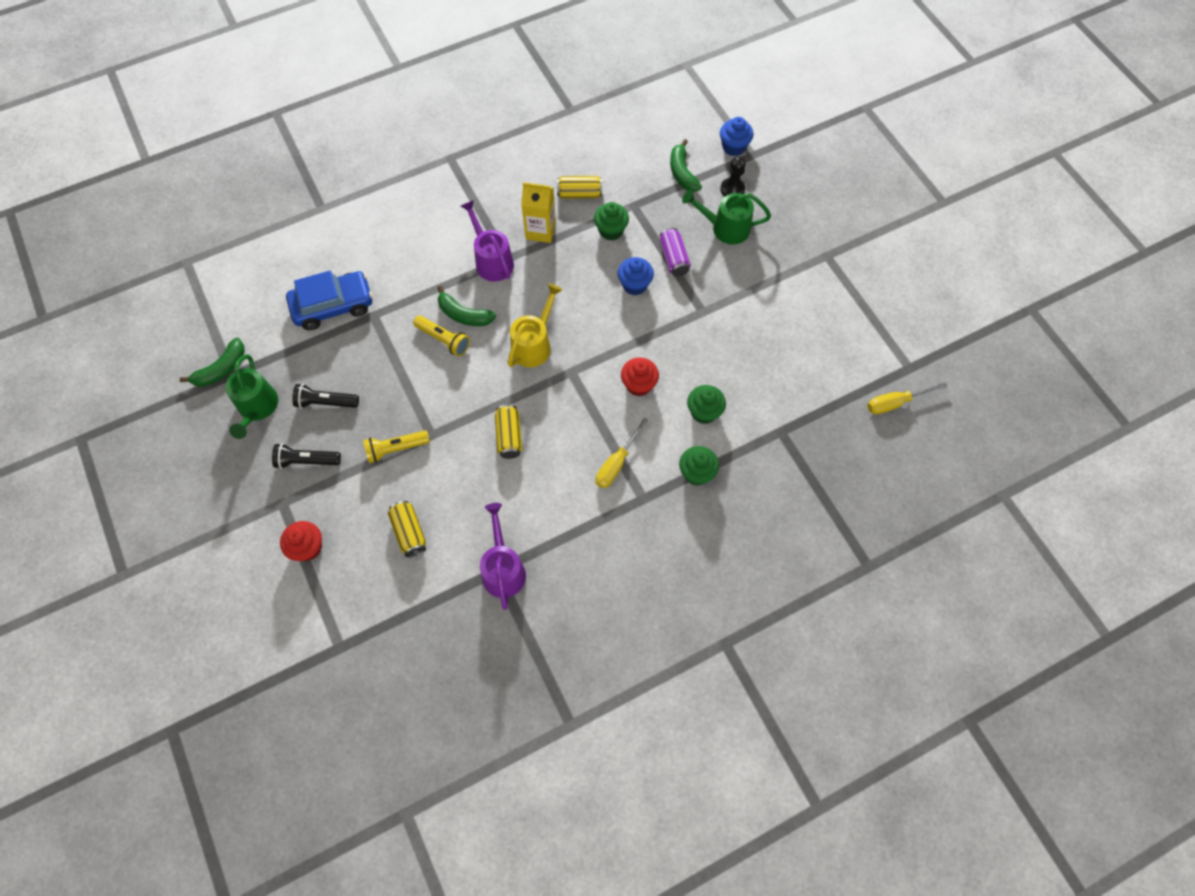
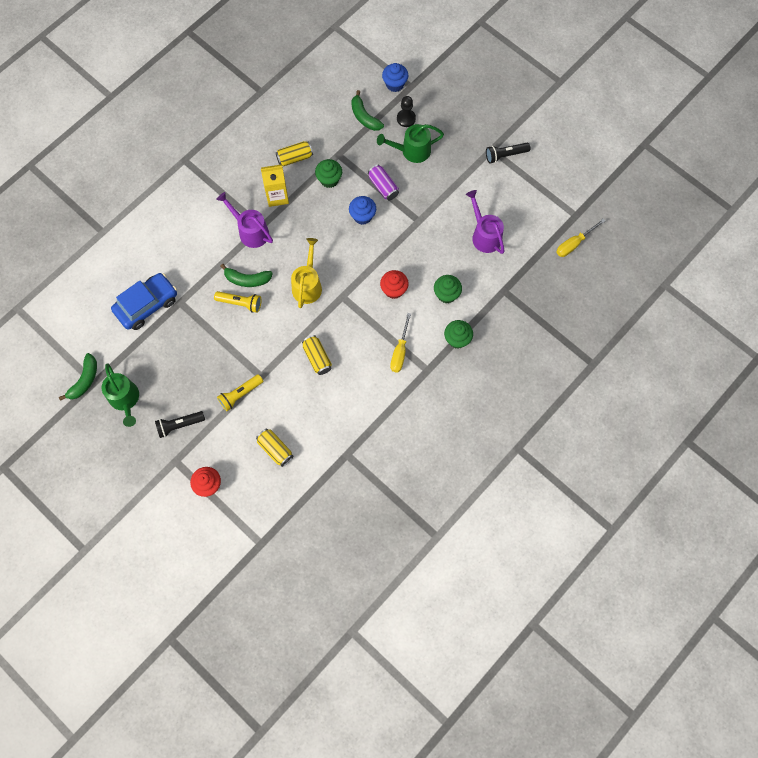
camera: 20 degrees left, 5 degrees up
black flashlight [292,384,359,409] -> black flashlight moved to [486,143,530,163]
purple watering can [480,503,526,610] -> purple watering can moved to [466,190,505,254]

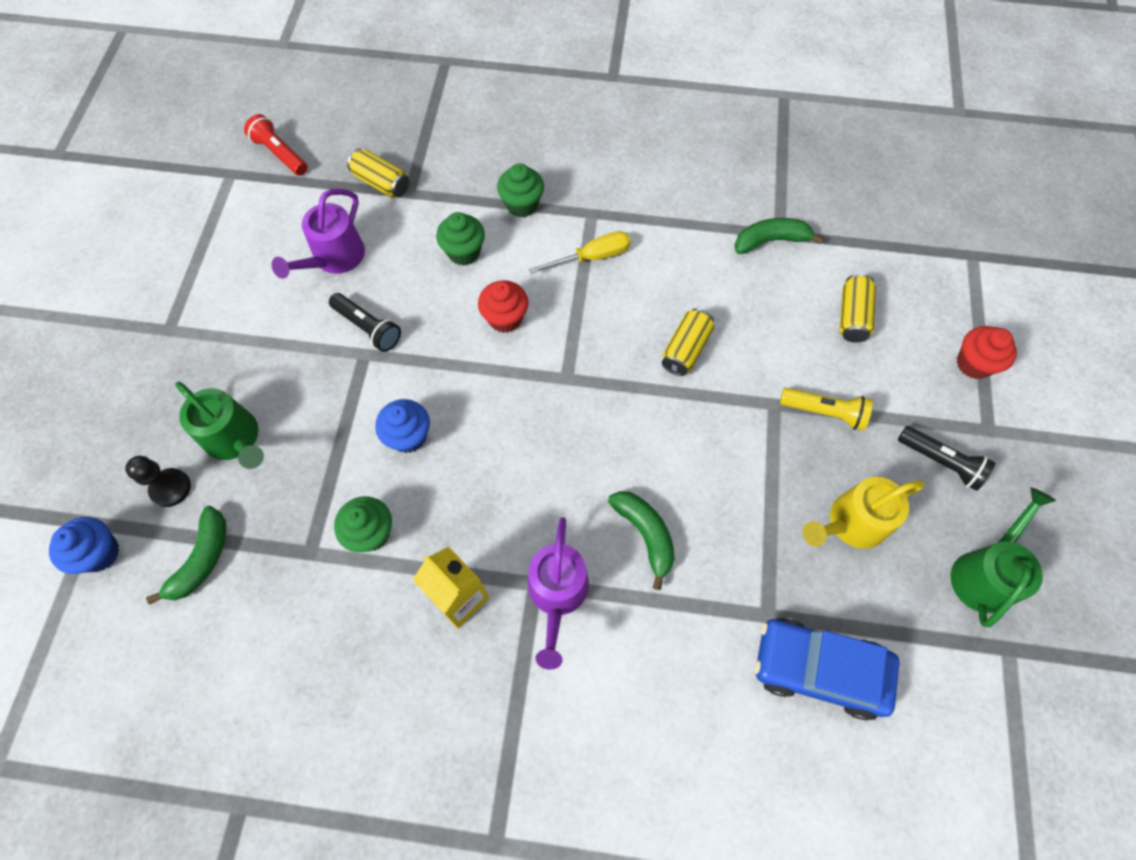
camera: 125 degrees left, 5 degrees down
green banana [59,353,97,401] -> green banana moved to [734,218,824,254]
yellow flashlight [214,291,261,313] -> none
yellow can [276,141,313,166] -> yellow can moved to [347,148,409,198]
yellow watering can [291,238,322,308] -> yellow watering can moved to [803,477,925,549]
purple can [368,164,399,200] -> none
black flashlight [486,143,530,163] -> black flashlight moved to [329,293,401,352]
yellow screwdriver [556,219,605,257] -> red flashlight [244,114,308,176]

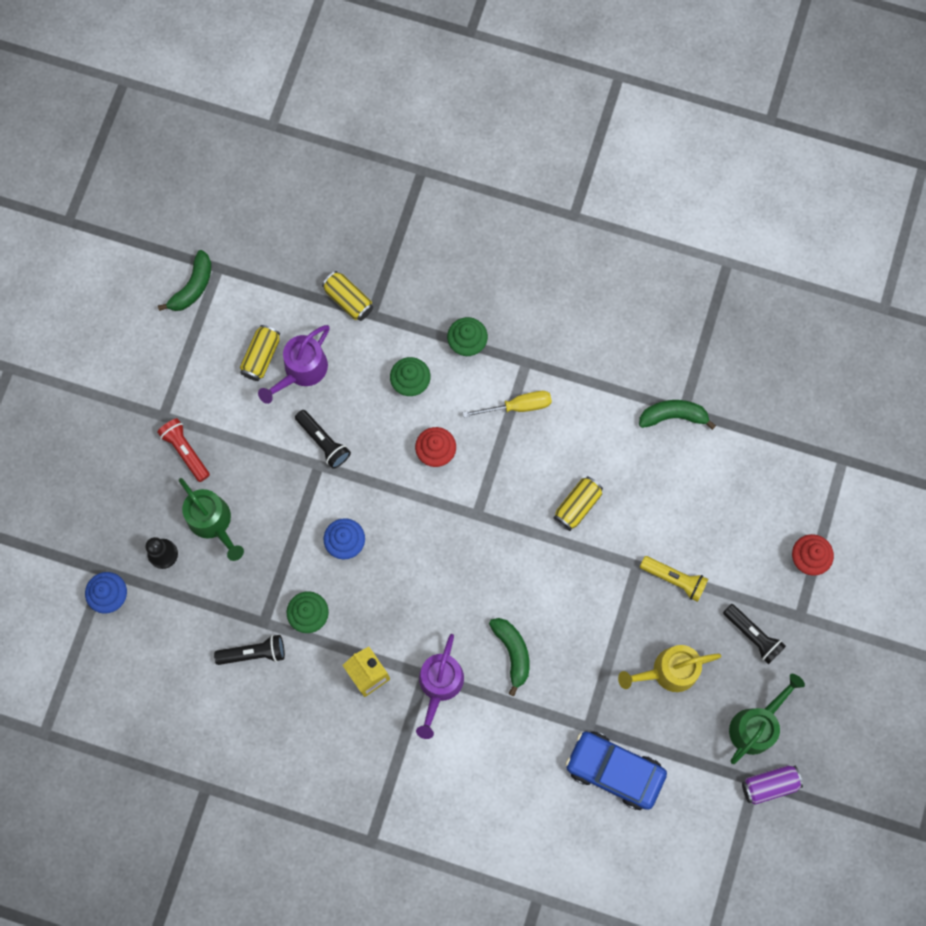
camera: 10 degrees right, 10 degrees up
green banana [146,506,226,605] -> green banana moved to [158,250,211,311]
red flashlight [244,114,308,176] -> red flashlight moved to [157,418,210,482]
yellow can [839,274,876,343] -> yellow can moved to [240,325,280,381]
none -> black flashlight [214,635,285,665]
none -> purple can [742,765,803,805]

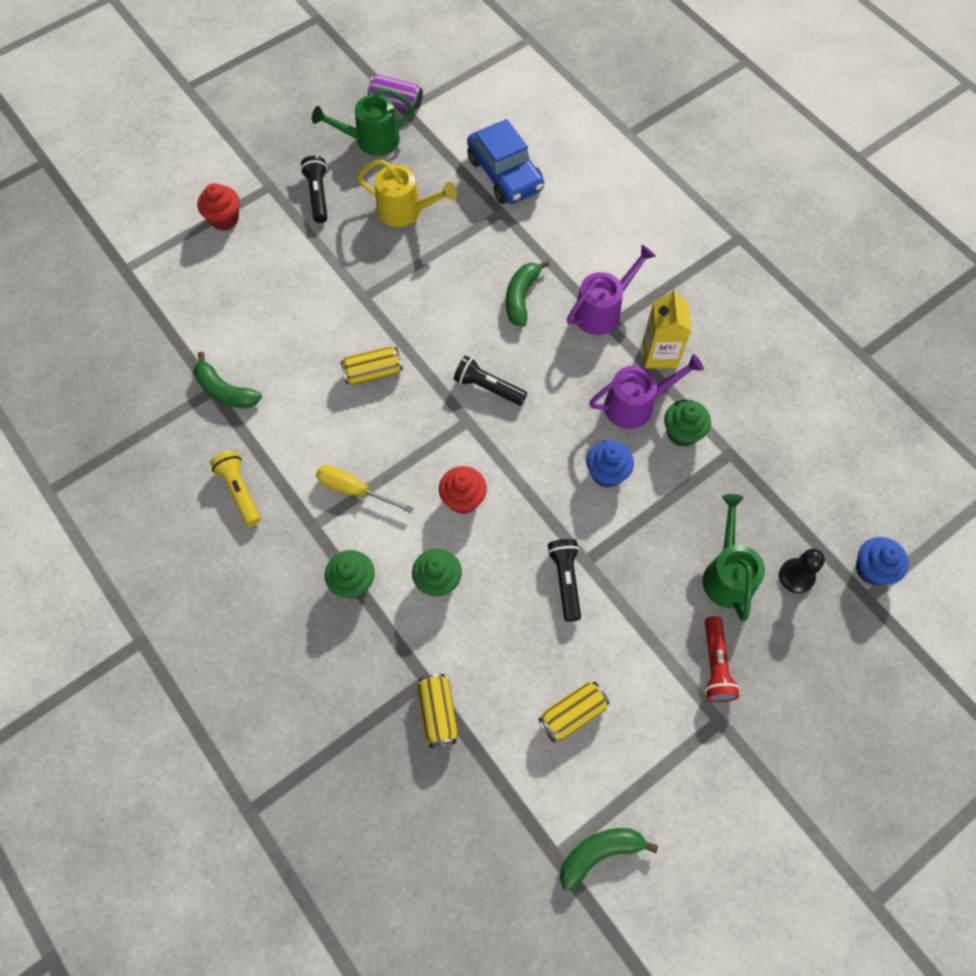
camera: 145 degrees left, 10 degrees down
black flashlight [214,635,285,665] -> black flashlight moved to [454,355,527,405]
purple watering can [258,325,330,404] -> purple watering can moved to [589,354,704,429]
yellow flashlight [640,556,708,602] -> yellow flashlight moved to [210,450,261,526]

